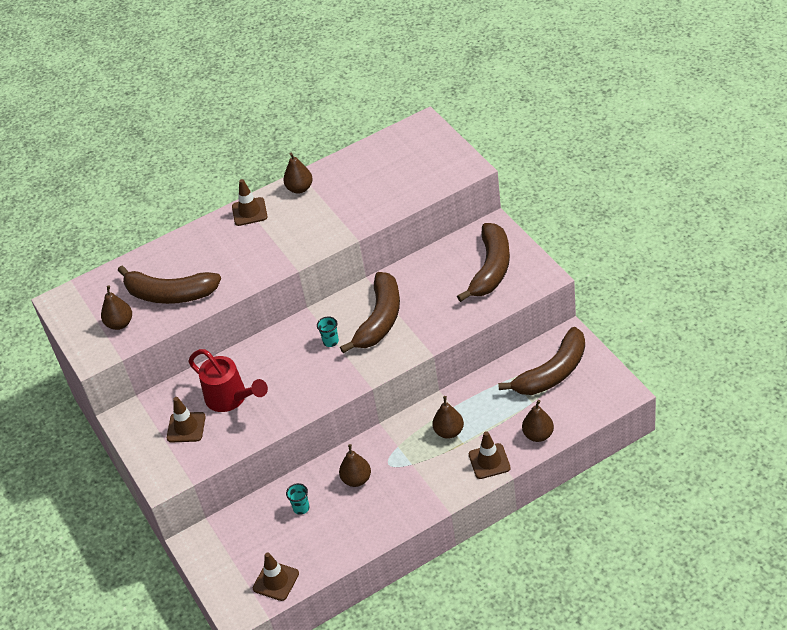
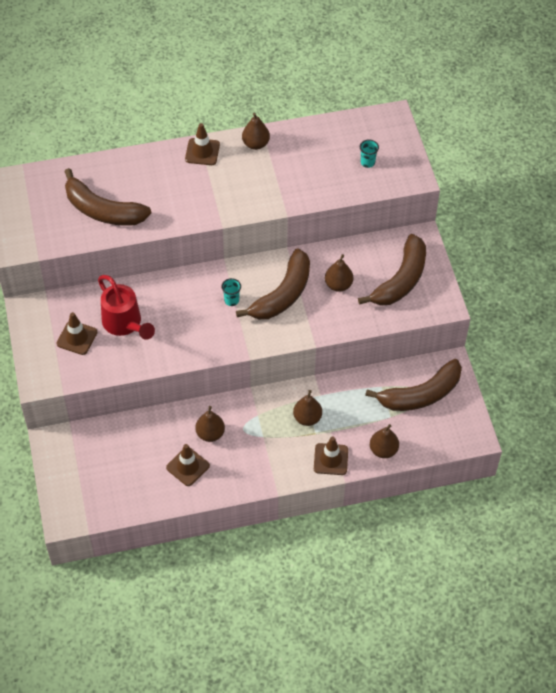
camera: 10 degrees right, 10 degrees up
brown pear [101,285,132,330] -> brown pear moved to [325,254,353,292]
brown traffic cone [253,552,299,601] -> brown traffic cone moved to [166,444,210,486]
turquoise cup [286,483,309,515] -> turquoise cup moved to [360,139,379,168]

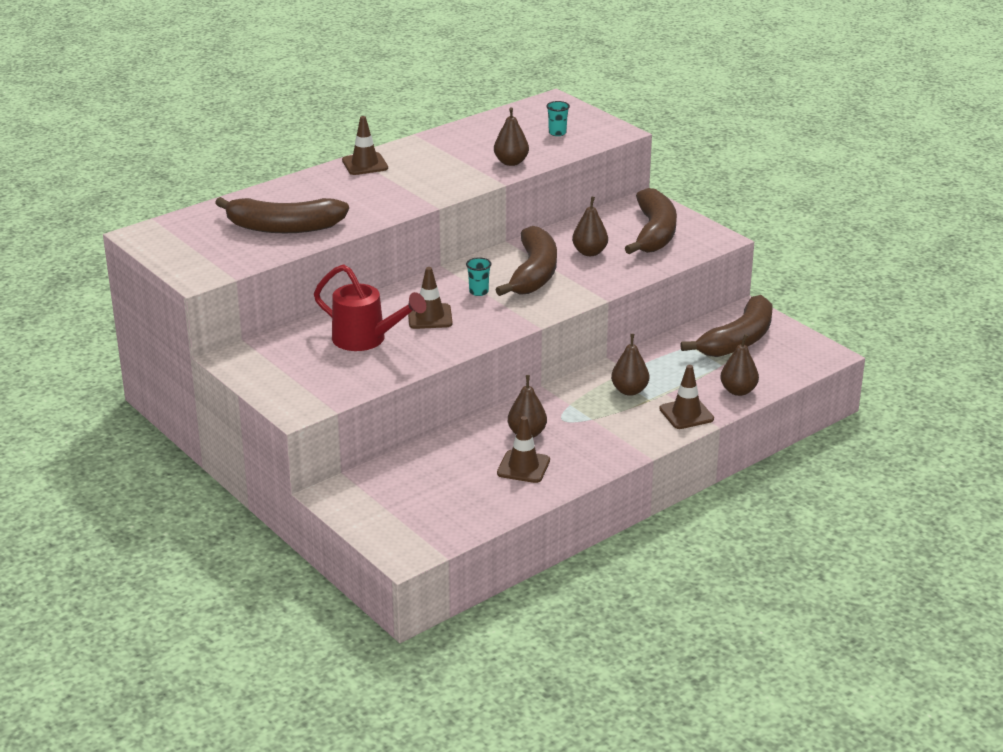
camera: 25 degrees left, 25 degrees down
brown traffic cone [57,312,98,355] -> brown traffic cone moved to [408,267,453,329]
brown pear [242,113,270,150] -> brown pear moved to [494,107,529,166]

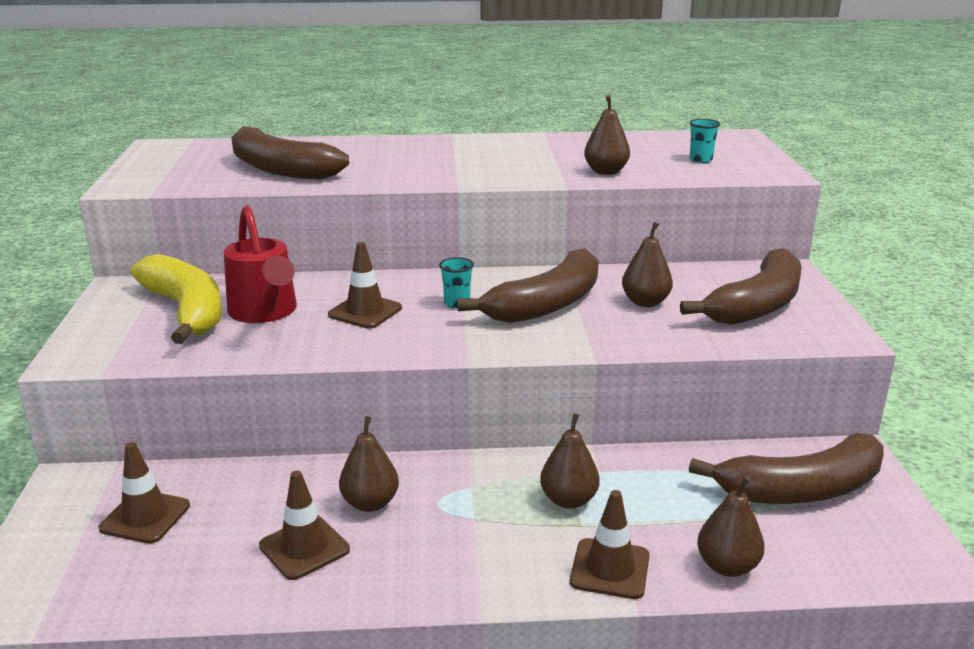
camera: 35 degrees right, 5 degrees down
brown traffic cone [342,116,388,175] -> brown traffic cone moved to [99,442,190,544]
none -> yellow banana [130,254,222,344]

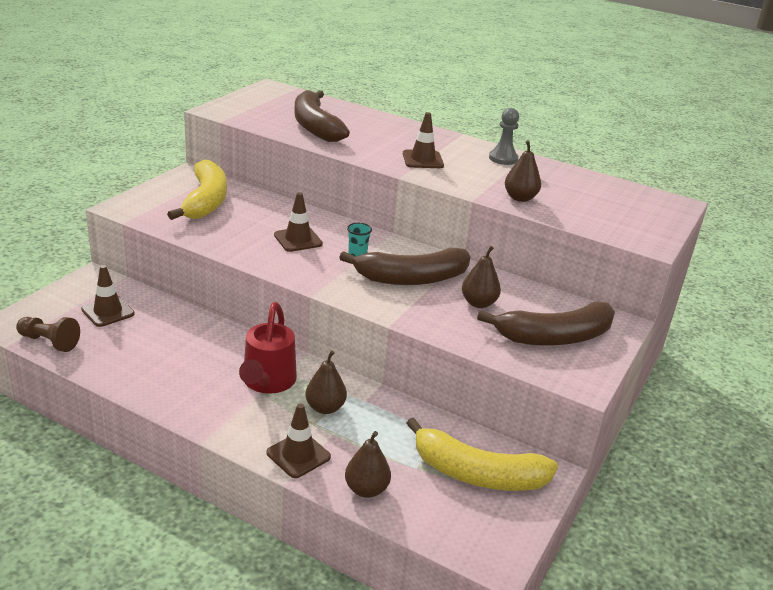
camera: 30 degrees right, 5 degrees up
red watering can [223,205,297,323] -> red watering can moved to [239,302,297,394]
brown traffic cone [259,470,350,580] -> brown traffic cone moved to [403,112,444,168]
brown pear [339,416,399,512] -> none
turquoise cup [689,119,720,163] -> none
brown banana [689,433,884,504] -> yellow banana [406,417,558,491]
none -> brown pawn [16,317,80,352]
none -> grey pawn [489,108,519,165]

